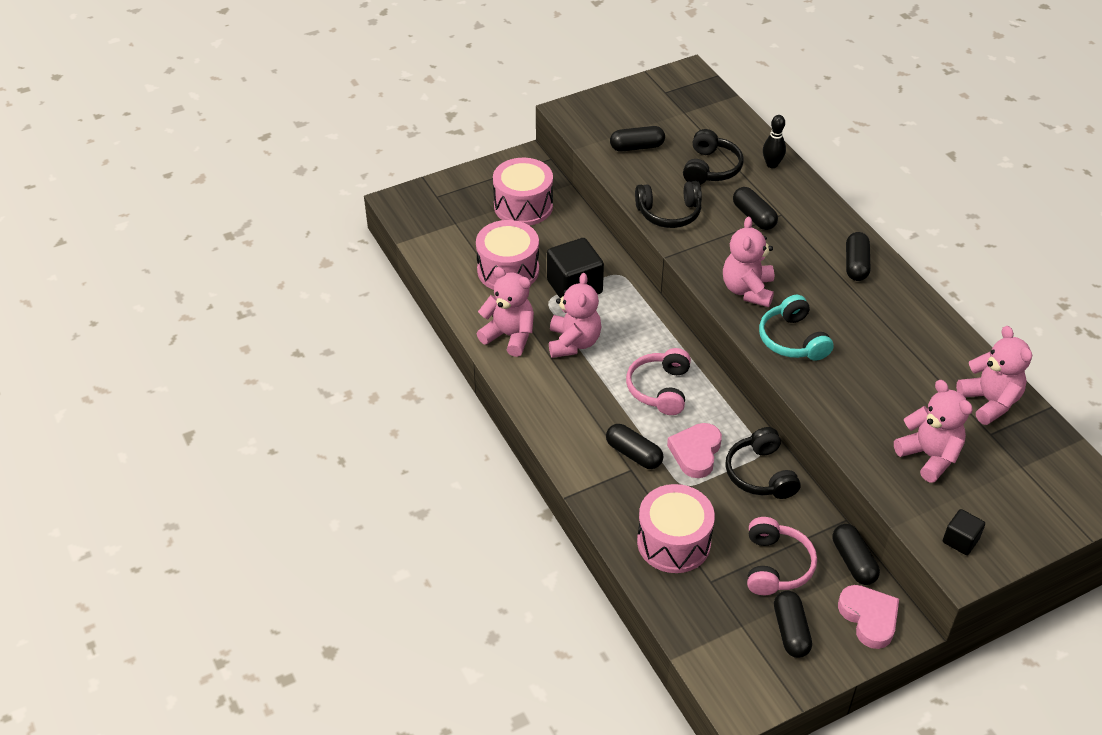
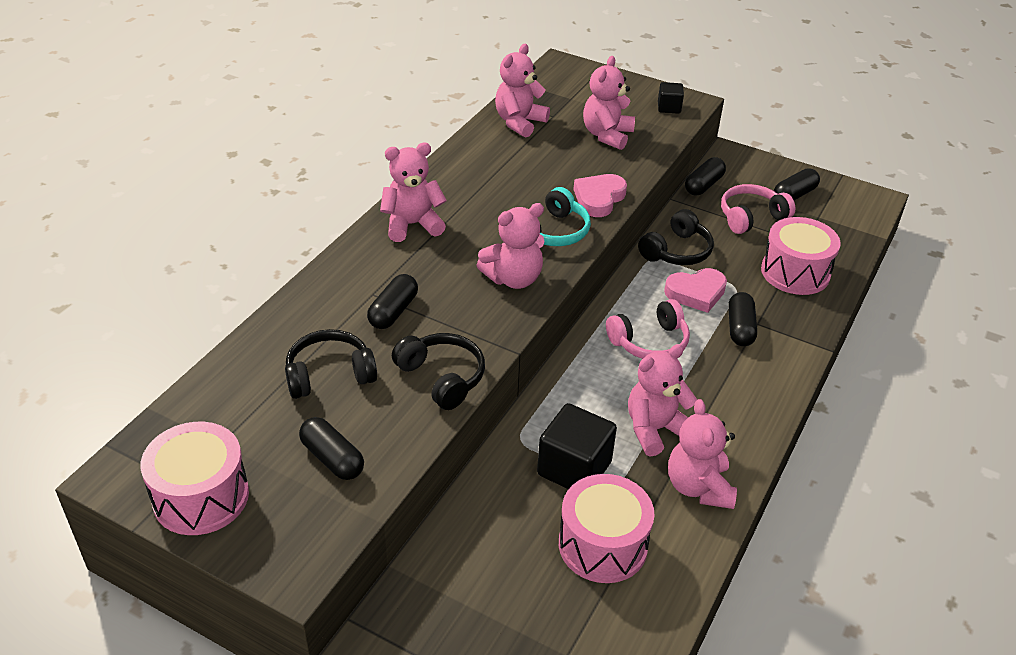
camera: 125 degrees left, 5 degrees down
pink drum [493,158,553,226] -> pink drum moved to [141,422,249,535]
black bowling pin [763,115,786,168] -> none
pink heart [838,585,899,649] -> pink heart moved to [573,174,627,217]
black capsule [846,232,870,281] -> pink teddy bear [380,143,447,242]

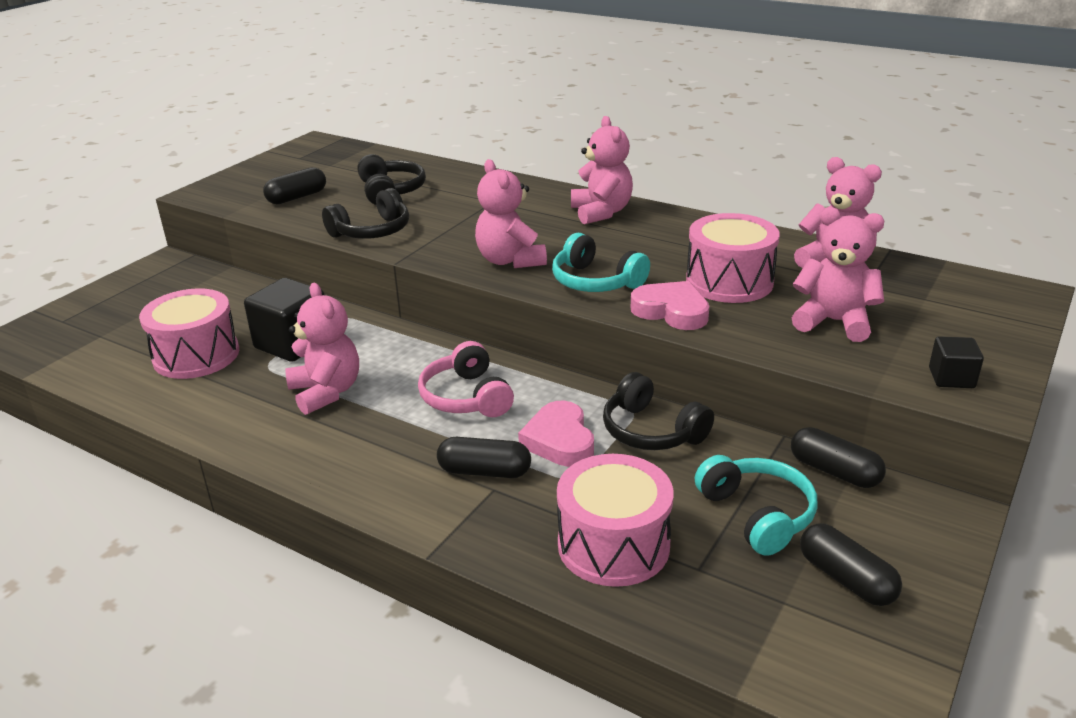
camera: 95 degrees right, 10 degrees down
pink drum [141,422,249,535] -> pink drum moved to [686,213,780,303]
black capsule [367,274,418,329] -> none
pink teddy bear [668,399,737,509] -> none
pink headphones [721,184,795,234] -> turquoise headphones [695,455,818,556]

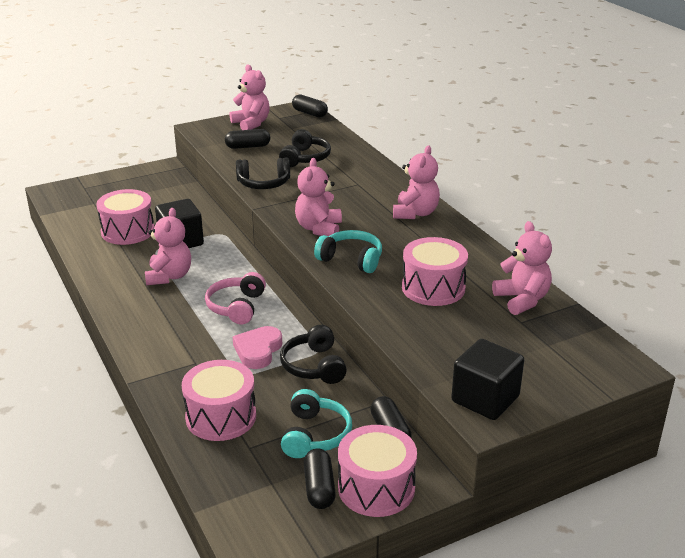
camera: 30 degrees right, 0 degrees up
black capsule [437,437,531,478] -> black capsule moved to [292,95,328,117]
turquoise headphones [552,233,650,292] -> turquoise headphones turned 135 degrees clockwise [314,230,382,273]
pink heart [631,281,710,330] -> none
pink teddy bear [792,207,885,342] -> pink teddy bear moved to [230,64,270,130]
black cube [929,336,984,388] -> black cube [451,339,524,420], size x1.87
none -> pink drum [338,425,417,517]

